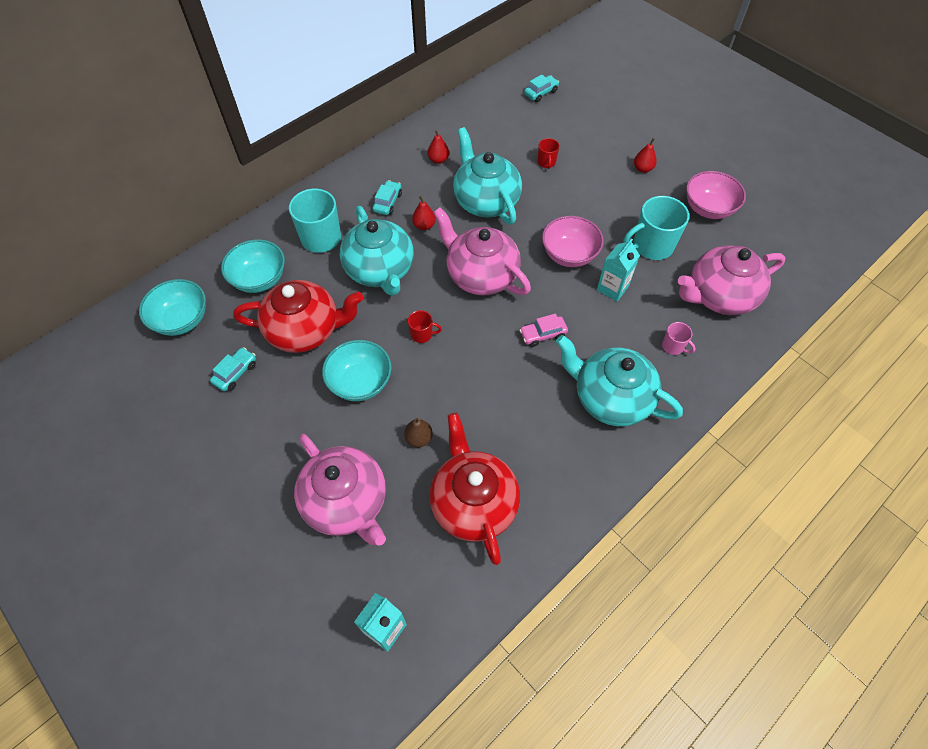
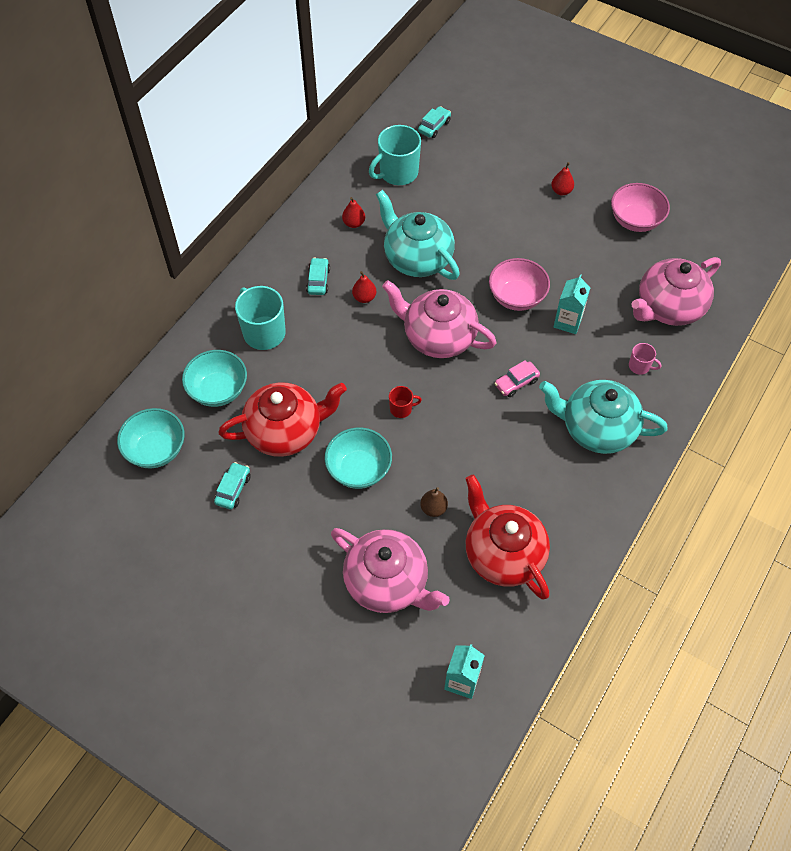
camera: 15 degrees left, 0 degrees up
turquoise teapot [340,206,414,296] -> none
red mug [538,138,559,169] -> none
turquoise mug [624,196,689,260] -> turquoise mug moved to [369,125,421,185]

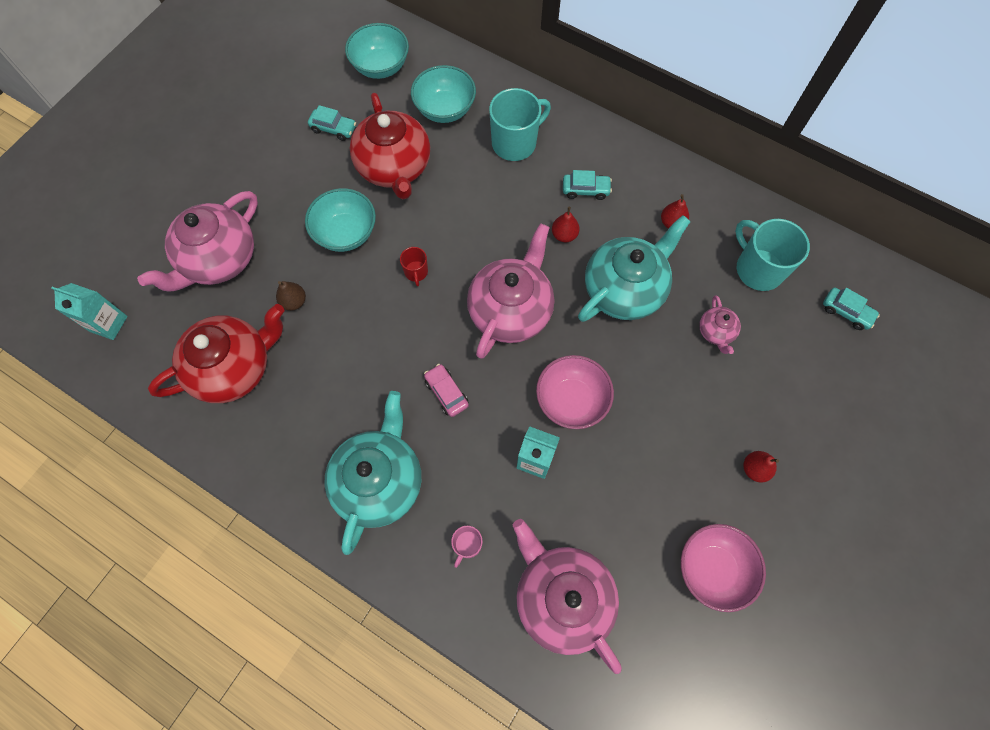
camera: 90 degrees right, 10 degrees up
none -> pink teapot [699,295,741,354]

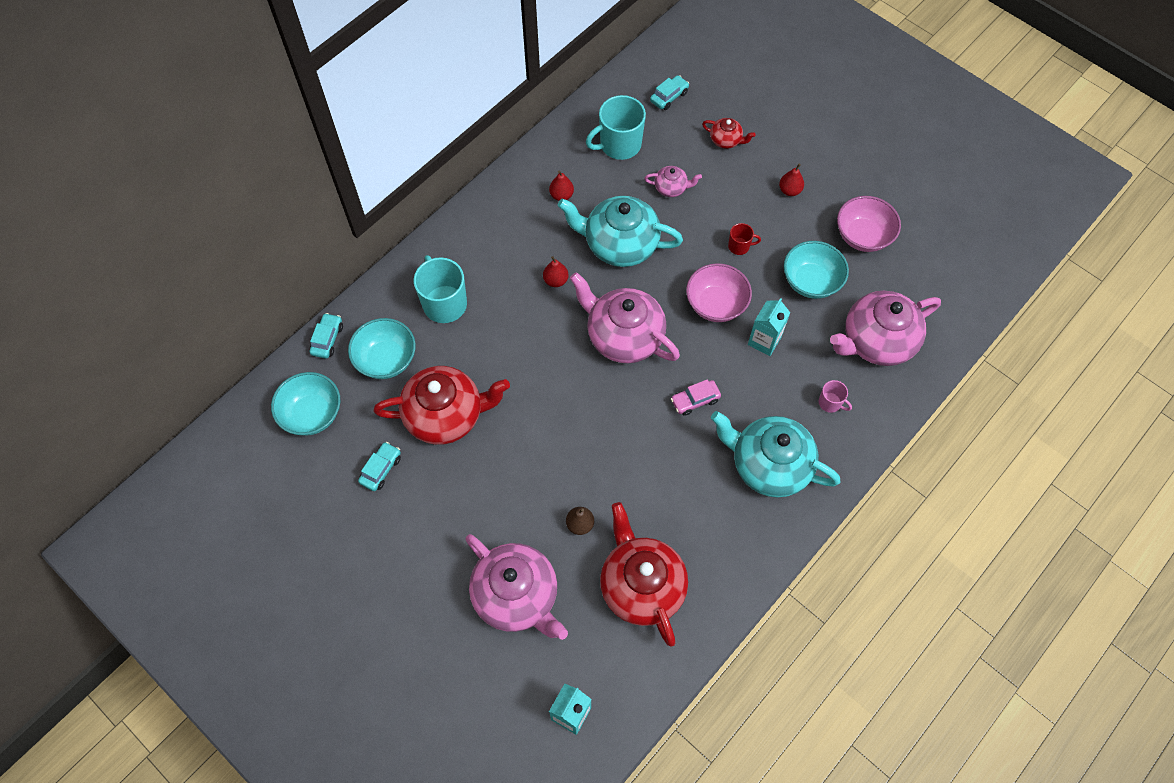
camera: 80 degrees left, 5 degrees down
turquoise bowl [305,188,376,252] -> turquoise bowl moved to [784,241,849,299]
red mug [400,247,428,286] -> red mug moved to [728,223,761,255]
turquoise car [563,170,612,200] -> turquoise car moved to [309,313,343,359]
turquoise teapot [578,215,691,322] -> turquoise teapot turned 45 degrees counterclockwise [558,196,683,267]
none -> red teapot [702,118,756,149]

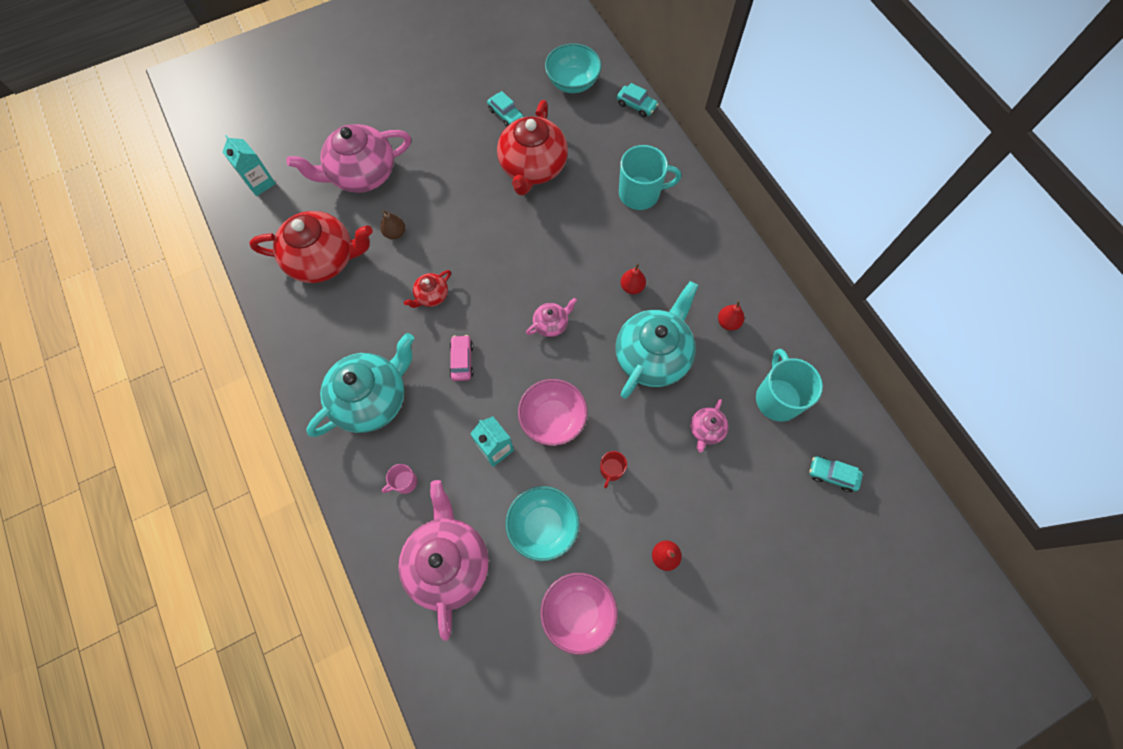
camera: 110 degrees right, 5 degrees up
turquoise bowl [348,318,416,379] -> none
pink teapot [570,272,680,363] -> pink teapot [526,298,577,337], size x0.46
turquoise car [650,75,689,110] -> turquoise car turned 135 degrees clockwise [809,456,863,492]
red teapot [702,118,756,149] -> red teapot moved to [404,270,451,308]

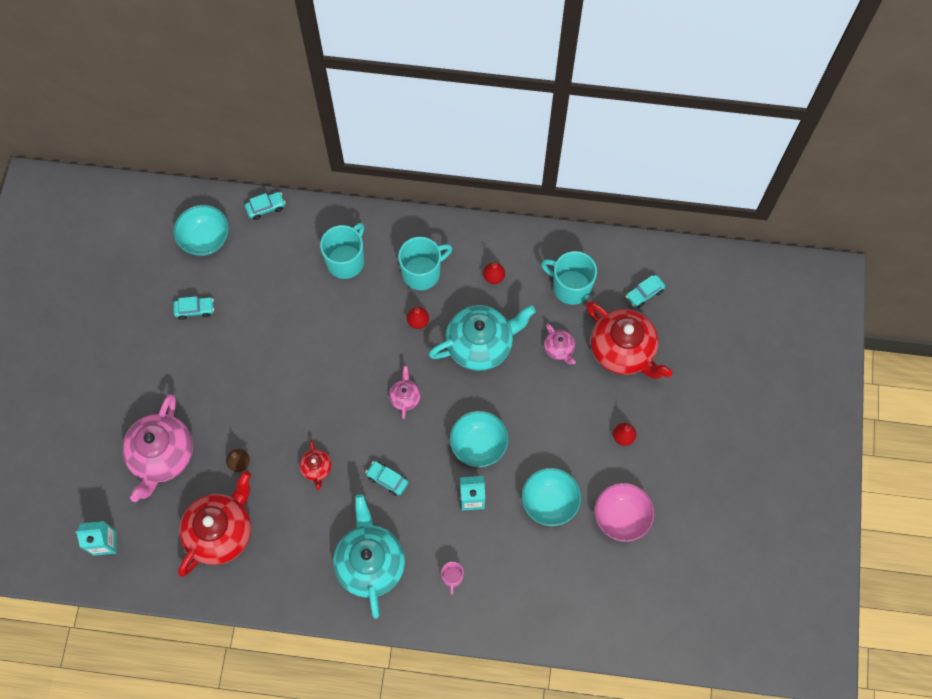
camera: 55 degrees left, 0 degrees up
pink teapot [398,480,489,641] -> none
pink car [449,335,474,381] -> turquoise car [365,461,408,496]
red teapot [497,100,568,196] -> red teapot moved to [586,302,672,379]
pink bowl [518,379,588,446] -> turquoise bowl [450,411,508,467]
red mug [600,451,627,488] -> none
turquoise teapot [616,281,698,399] -> turquoise teapot turned 90 degrees clockwise [429,305,536,371]
none -> turquoise mug [398,237,452,290]

